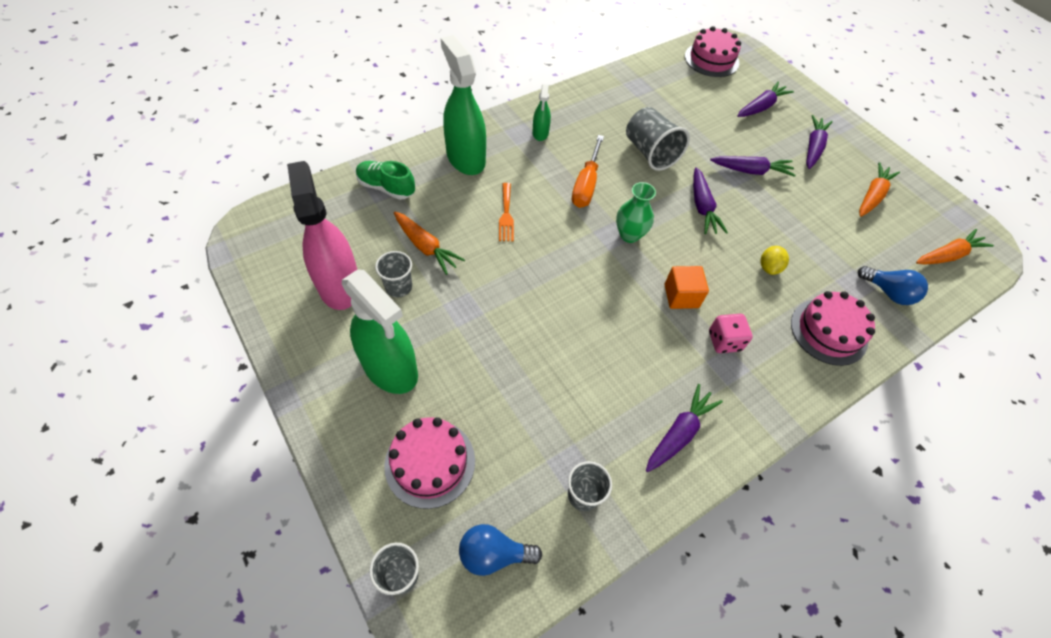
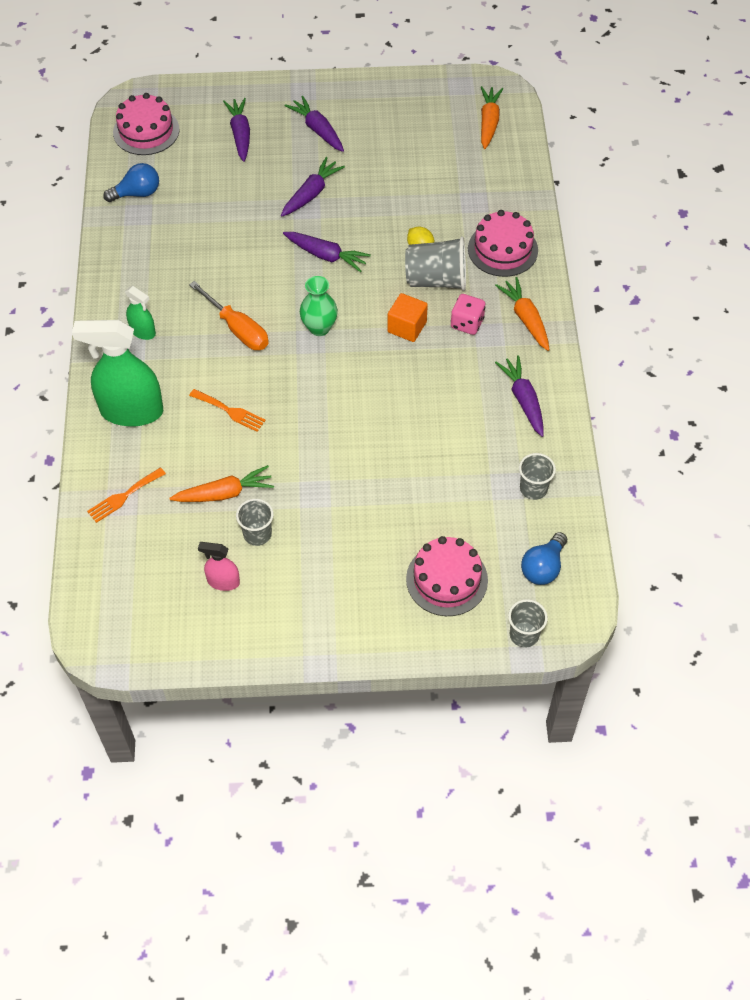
camera: 55 degrees left, 0 degrees up
pink spray bottle [287,161,357,310] -> pink spray bottle [198,542,240,591], size x0.48
green spray bottle [342,270,418,394] -> none
green shoe [356,161,415,200] -> orange fork [87,467,166,523]
grey cup [626,107,690,171] -> grey cup moved to [405,236,466,291]
blue light bulb [858,266,928,305] -> blue light bulb moved to [103,163,159,202]
orange carrot [859,162,900,217] -> orange carrot moved to [495,277,549,351]

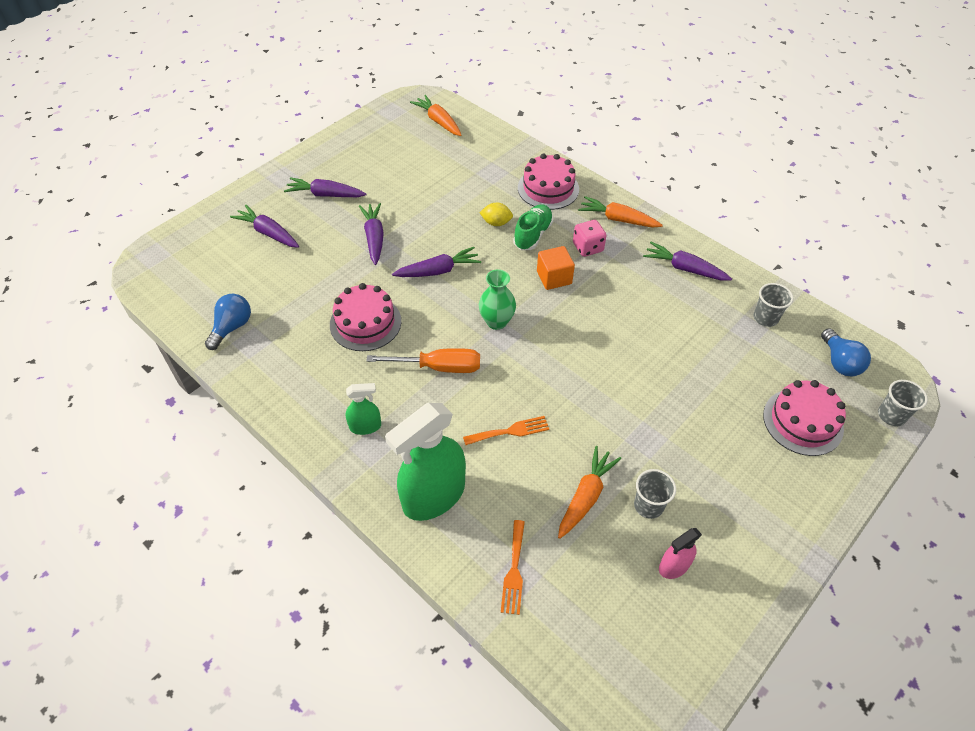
camera: 45 degrees left, 5 degrees down
pink cake [113,93,179,155] -> pink cake moved to [330,283,401,351]
grey cup [405,236,466,291] -> green shoe [513,204,554,250]

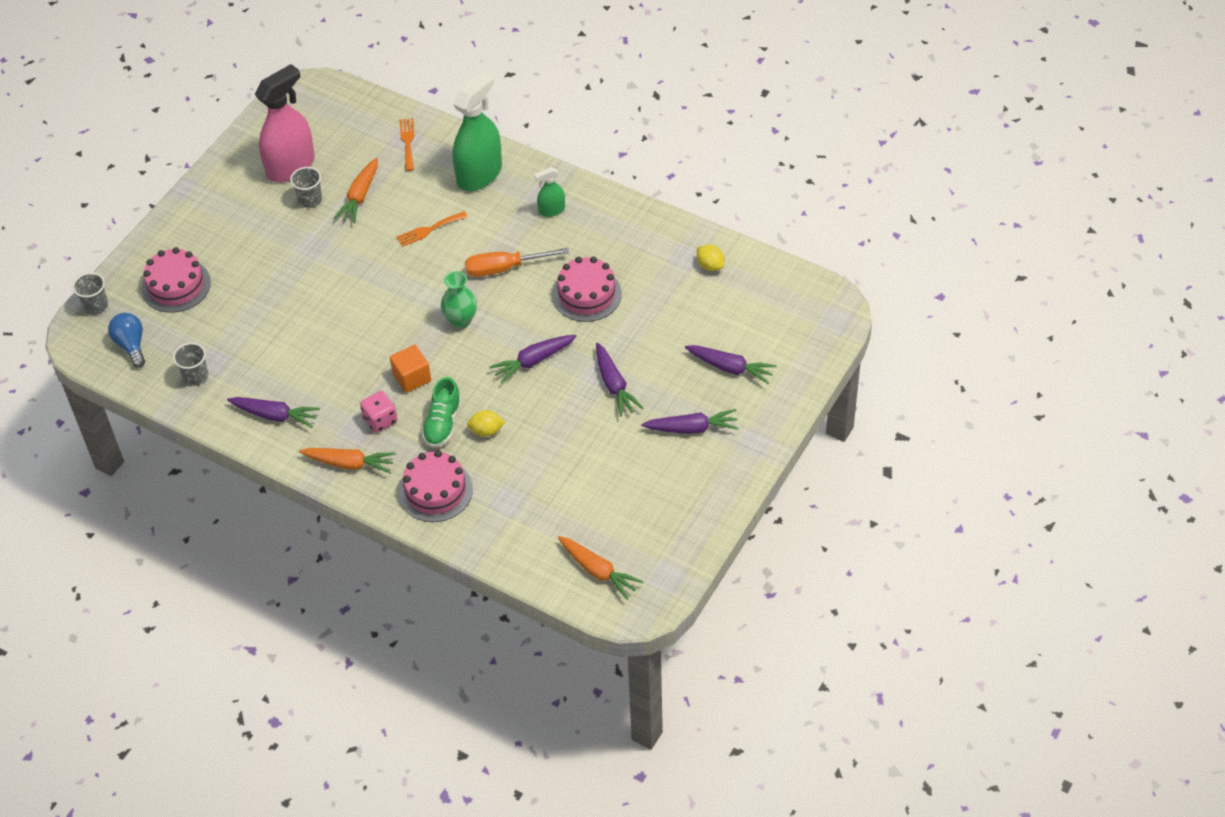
camera: 170 degrees right, 0 degrees up
blue light bulb [205,294,251,350] -> yellow lemon [697,245,725,271]
pink spray bottle [659,528,702,579] -> pink spray bottle [255,64,315,182], size x2.07

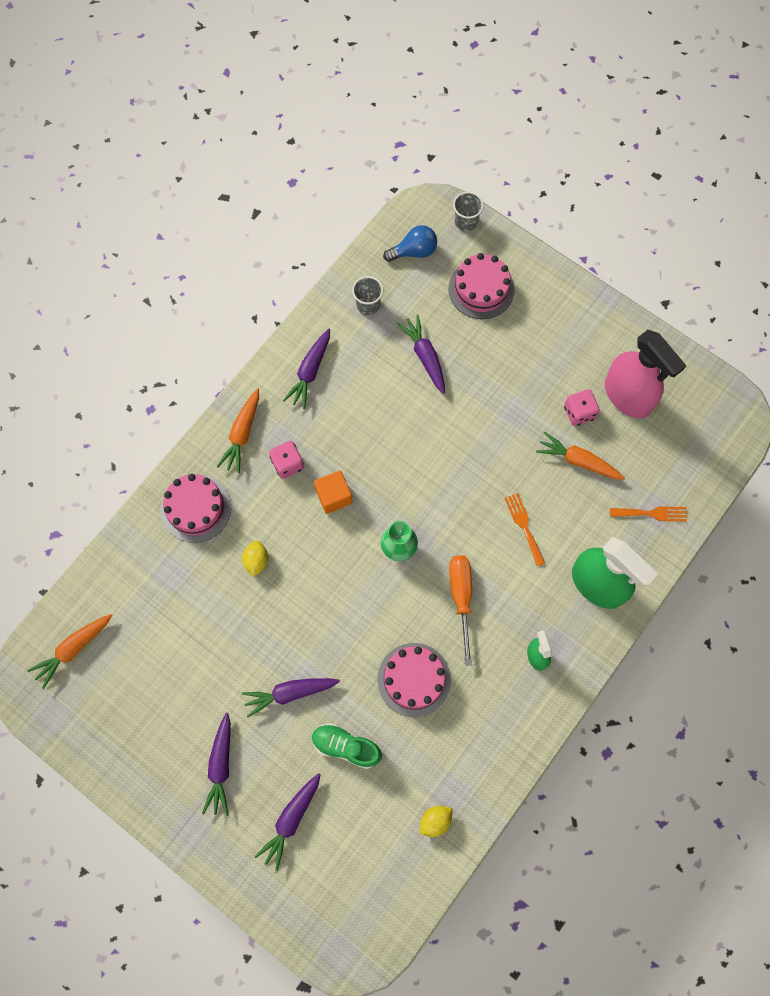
camera: 95 degrees right, 20 degrees up
grey cup [290,167,322,208] -> pink dice [564,389,600,426]
green shoe [421,377,462,447] -> green shoe moved to [312,723,382,769]
purple carrot [489,335,577,384] -> purple carrot moved to [397,314,445,394]

